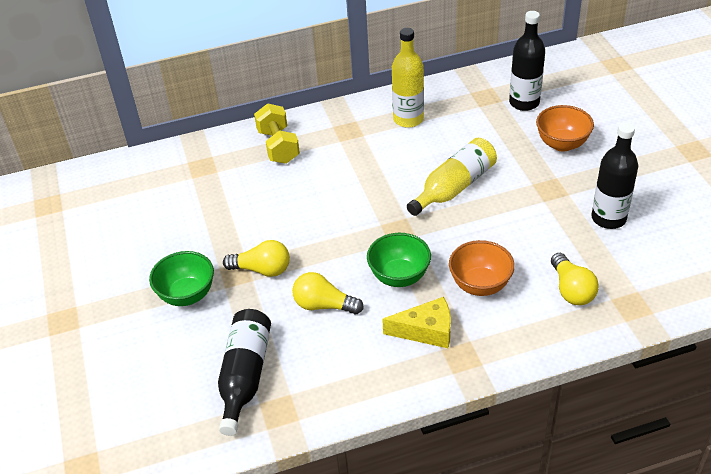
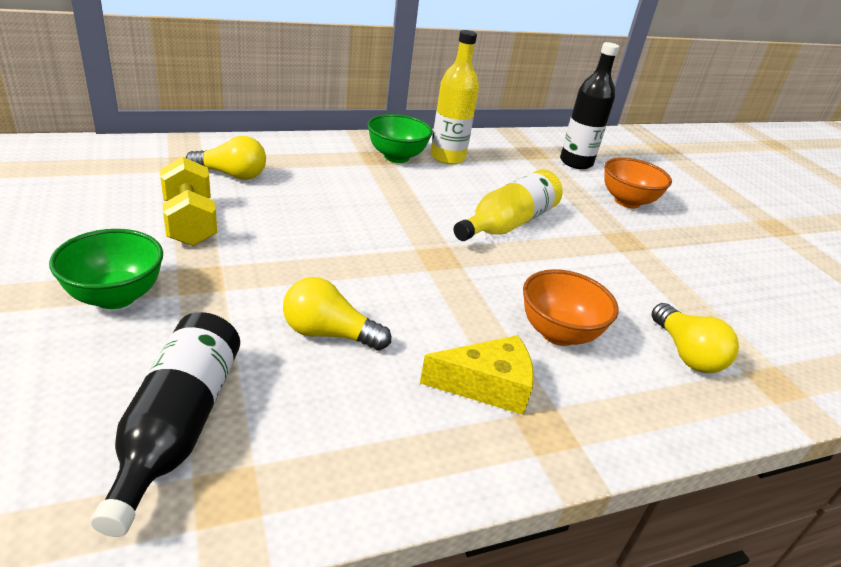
camera: 10 degrees left, 10 degrees down
yellow light bulb [223,240,290,277] -> yellow light bulb moved to [186,136,266,180]
yellow dumbbell [254,103,300,164] -> yellow dumbbell moved to [160,157,217,246]
green bowl [367,233,431,287] -> green bowl moved to [367,114,433,163]
black bottle [592,122,638,229] -> none

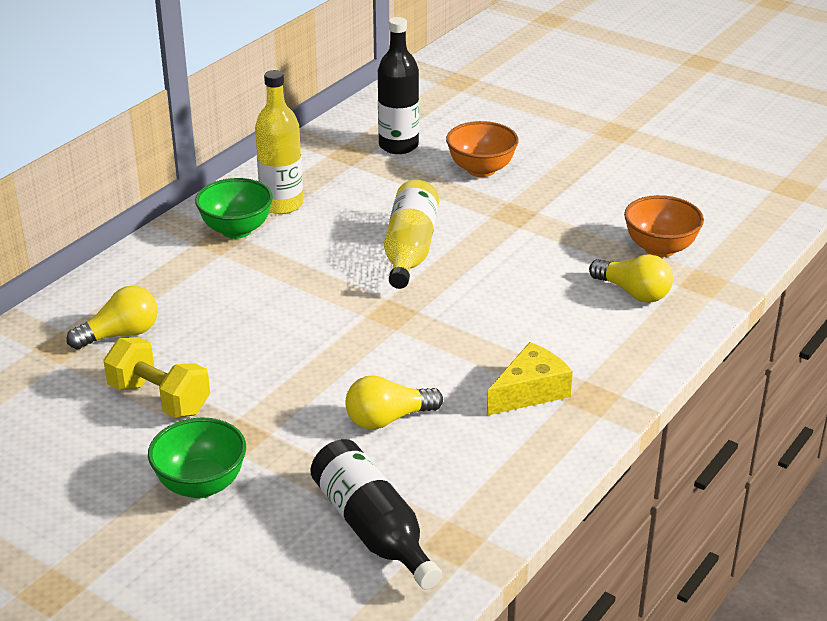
camera: 30 degrees left, 0 degrees up
orange bowl [523,269,619,346] -> orange bowl moved to [624,195,704,257]

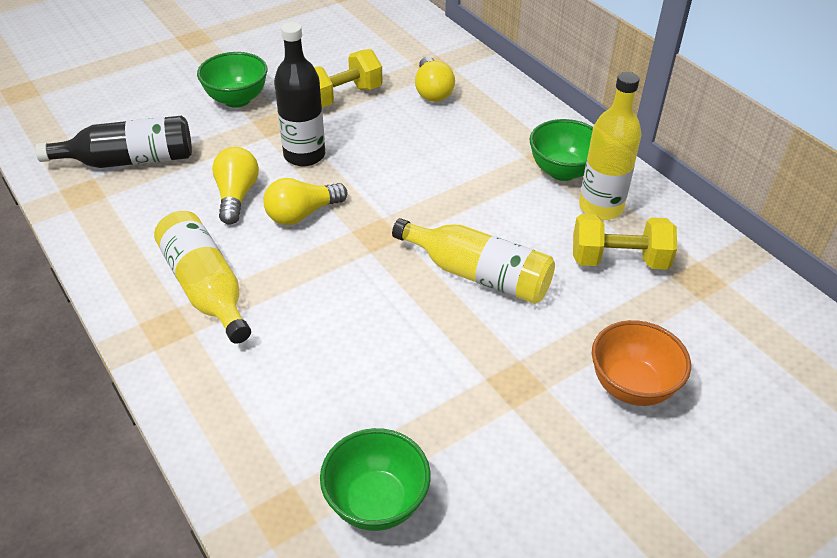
camera: 110 degrees right, 10 degrees up
black bottle [378,17,419,154] -> black bottle moved to [274,22,325,166]
yellow cheese [487,342,573,416] -> yellow bottle [154,211,251,344]
yellow light bulb [589,254,673,303] -> yellow light bulb moved to [264,178,348,225]
orange bowl [624,195,704,257] -> green bowl [320,428,431,531]
none -> yellow dumbbell [573,214,677,270]

